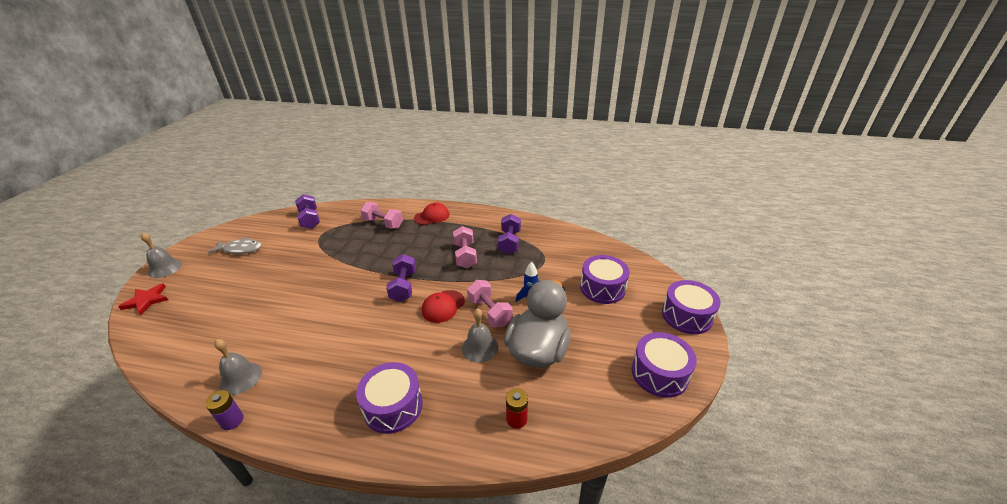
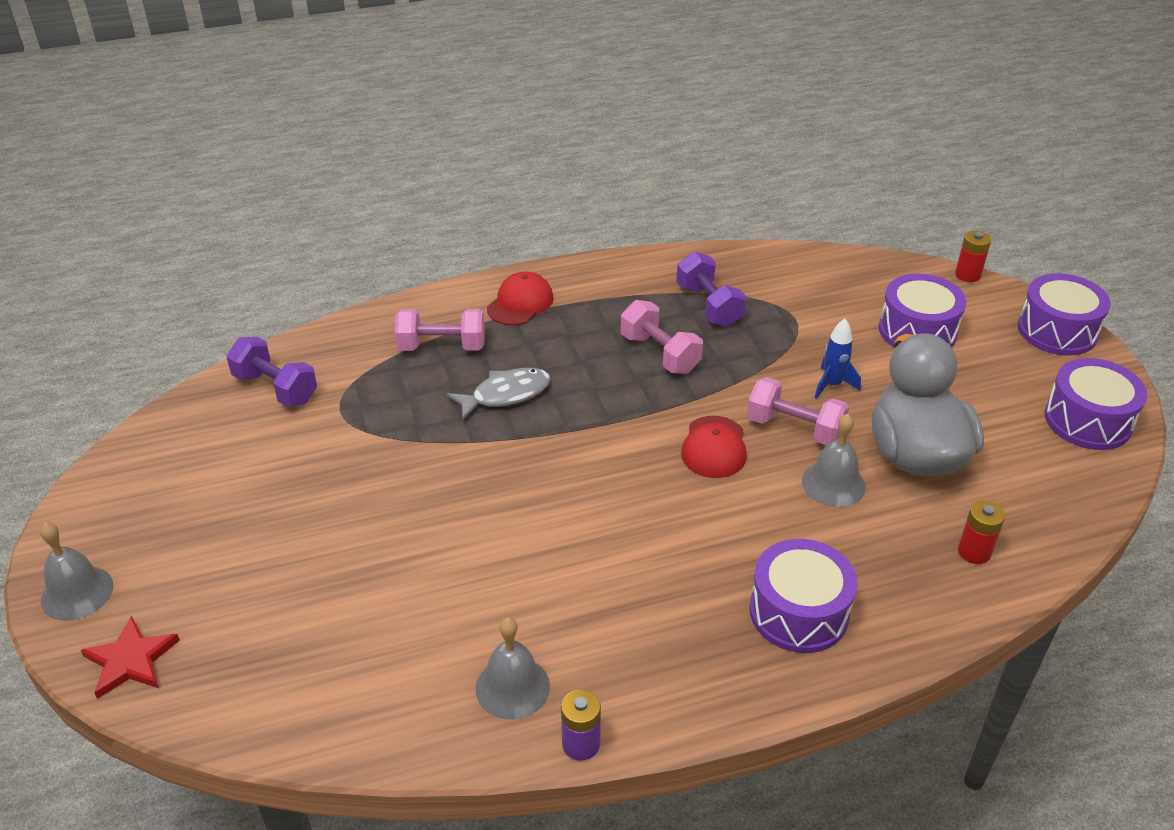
camera: 30 degrees left, 5 degrees up
grey fish [208,237,262,254] -> grey fish moved to [447,368,551,420]
purple dumbbell [386,254,416,302] -> none
none -> red battery [955,230,991,282]

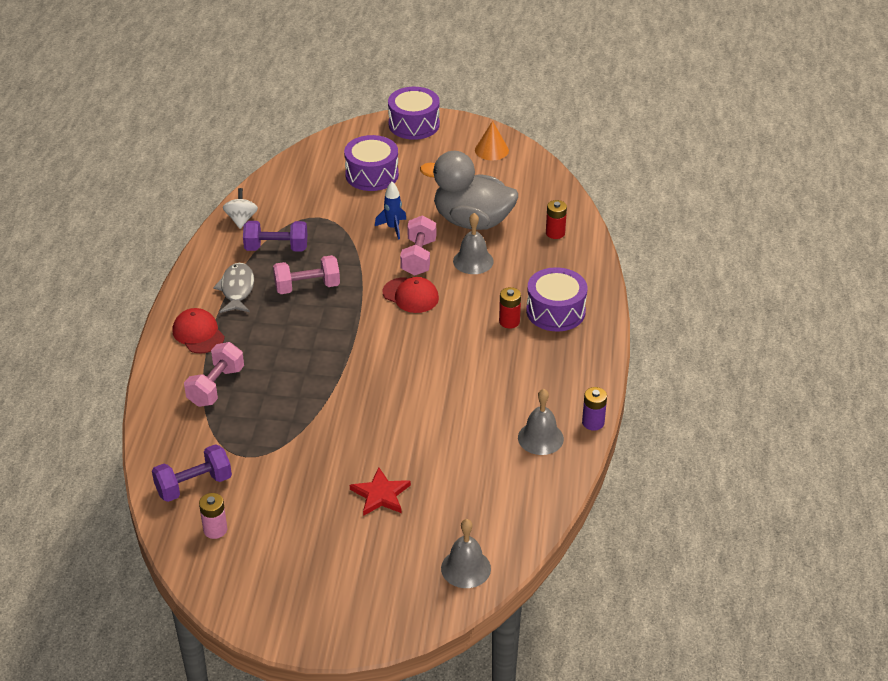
camera: 65 degrees left, 0 degrees up
grey bell [40,522,113,621] -> grey bell moved to [441,519,491,588]
red star [81,615,180,699] -> red star moved to [350,467,411,516]
grey fish [447,368,551,420] -> grey fish moved to [213,263,254,313]
pink dumbbell [747,377,849,445] -> pink dumbbell turned 45 degrees counterclockwise [400,215,436,276]
red battery [955,230,991,282] -> red battery moved to [499,287,521,328]
purple drum [1044,358,1147,450] -> orange cone [475,121,509,160]
none -> pink battery [199,493,227,539]
none -> white spinning top [223,188,258,229]

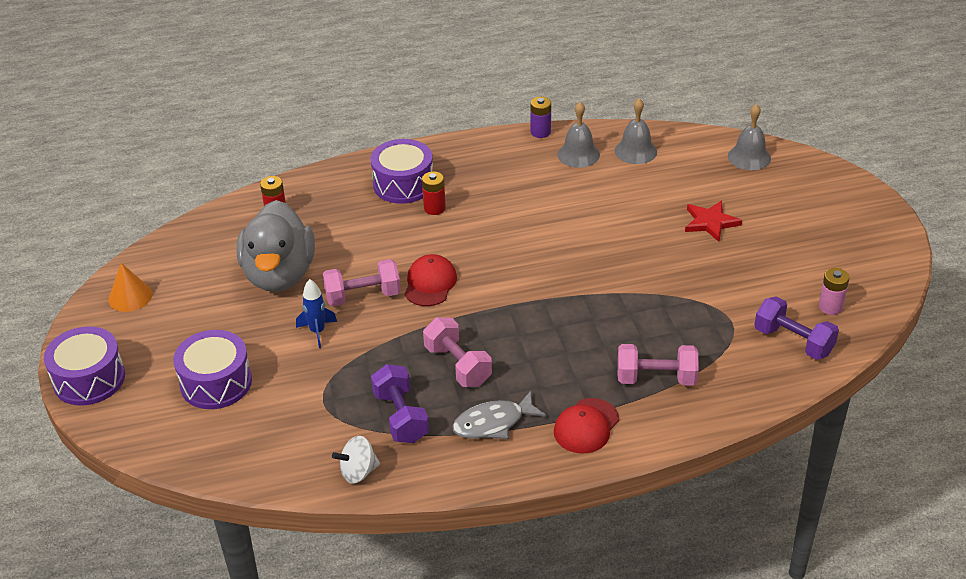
camera: 110 degrees left, 0 degrees up
grey bell [453,213,494,274] -> grey bell moved to [615,98,657,164]

